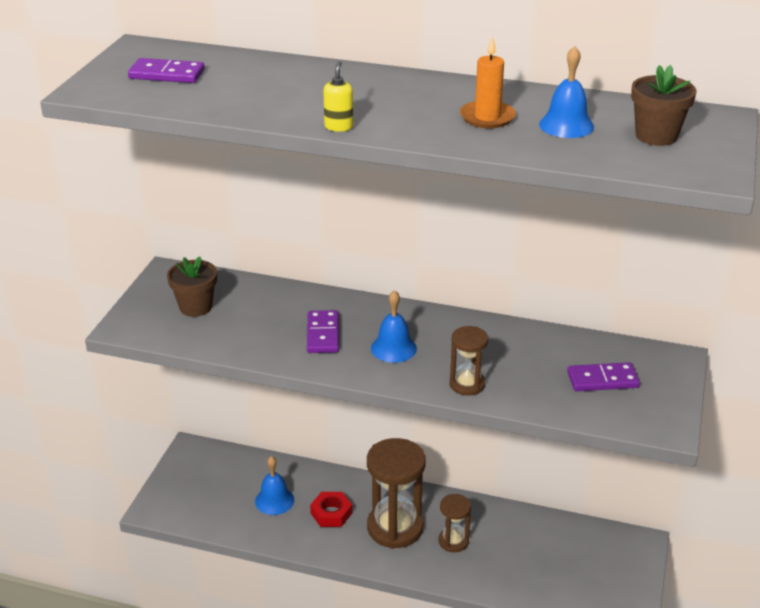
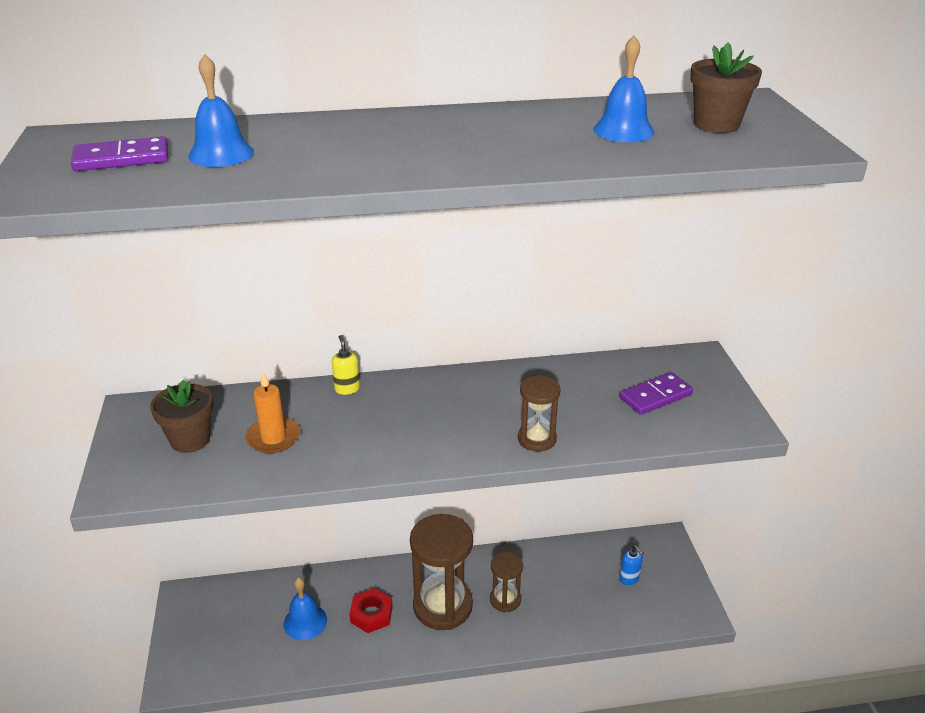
camera: 25 degrees left, 0 degrees up
purple domino [307,310,339,353] -> none
yellow soap dispenser [323,61,353,132] -> yellow soap dispenser moved to [332,335,360,395]
blue bell [371,290,417,363] -> blue bell moved to [188,54,254,167]
orange candle [460,36,516,128] -> orange candle moved to [246,372,300,453]
none -> blue soap dispenser [619,545,644,585]

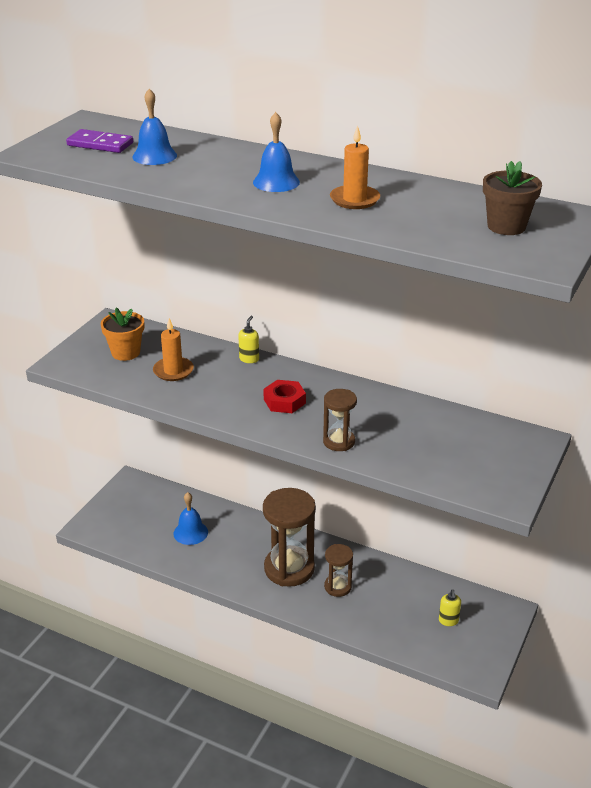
camera: 35 degrees right, 0 degrees up
brown flower pot [150,380,213,453] -> orange flower pot [101,308,144,361]
red nut [349,588,393,633] -> red nut moved to [263,380,306,413]
blue bell [593,35,654,142] -> blue bell moved to [253,112,300,192]
blue soap dispenser [619,545,644,585] -> yellow soap dispenser [439,589,461,626]
purple domino [620,372,693,415] -> none
none -> orange candle [330,125,380,209]

